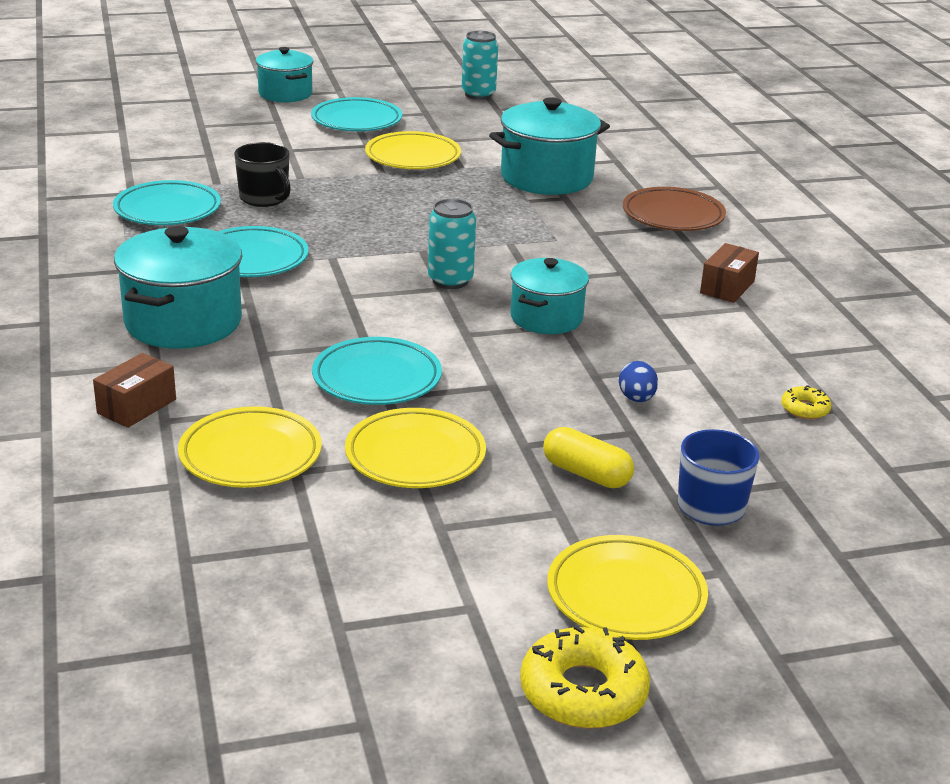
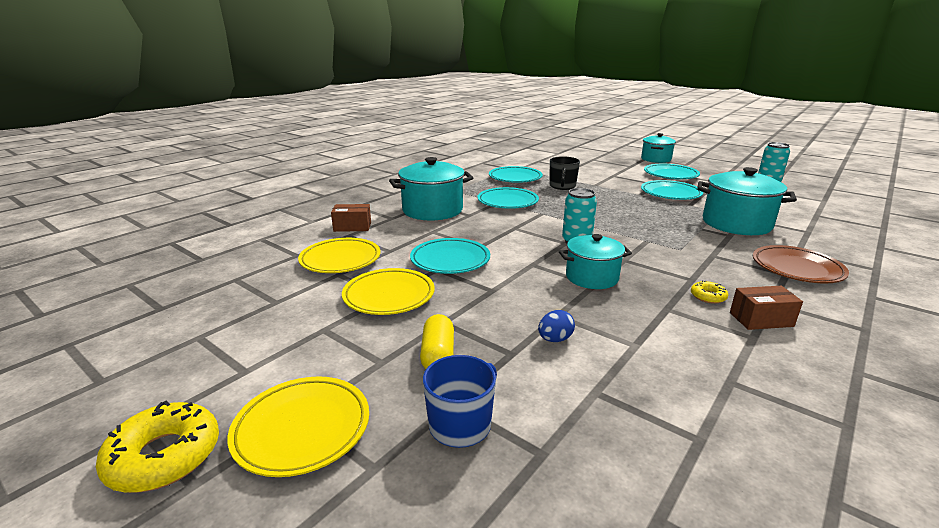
camera: 55 degrees right, 5 degrees down
yellow plate [365,131,461,169] -> turquoise plate [641,180,703,200]
yellow donut [781,385,831,419] -> yellow donut moved to [691,280,728,304]

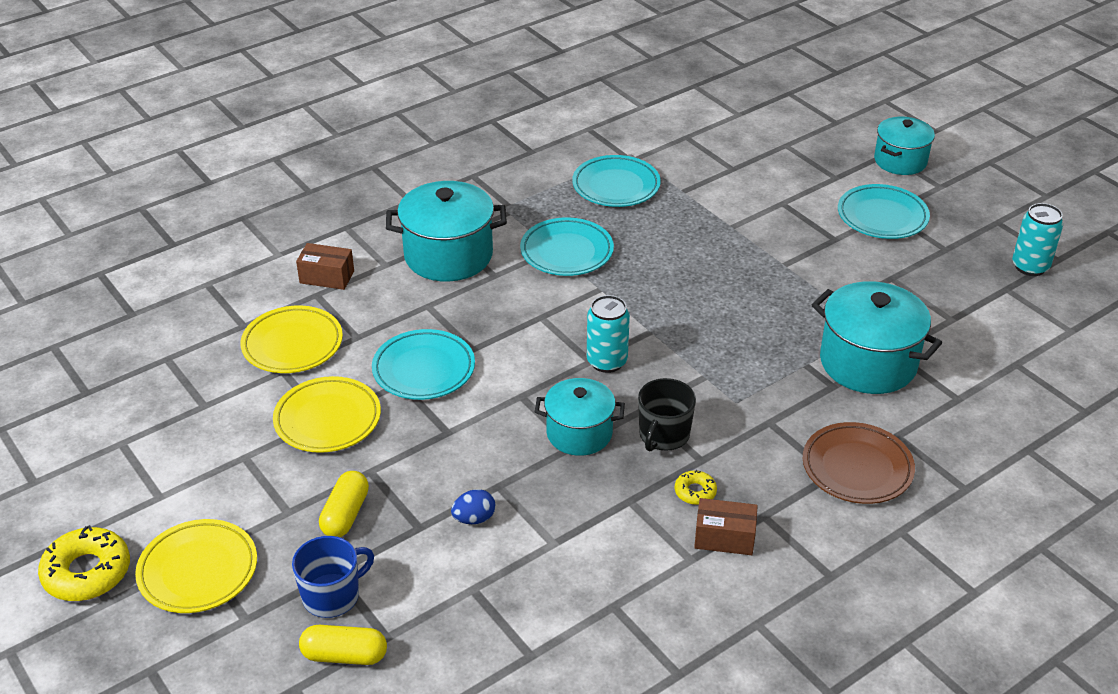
camera: 15 degrees right, 15 degrees up
black mug [550,156,580,190] -> black mug moved to [638,378,696,451]
turquoise plate [641,180,703,200] -> none
none -> yellow capsule [299,625,387,665]

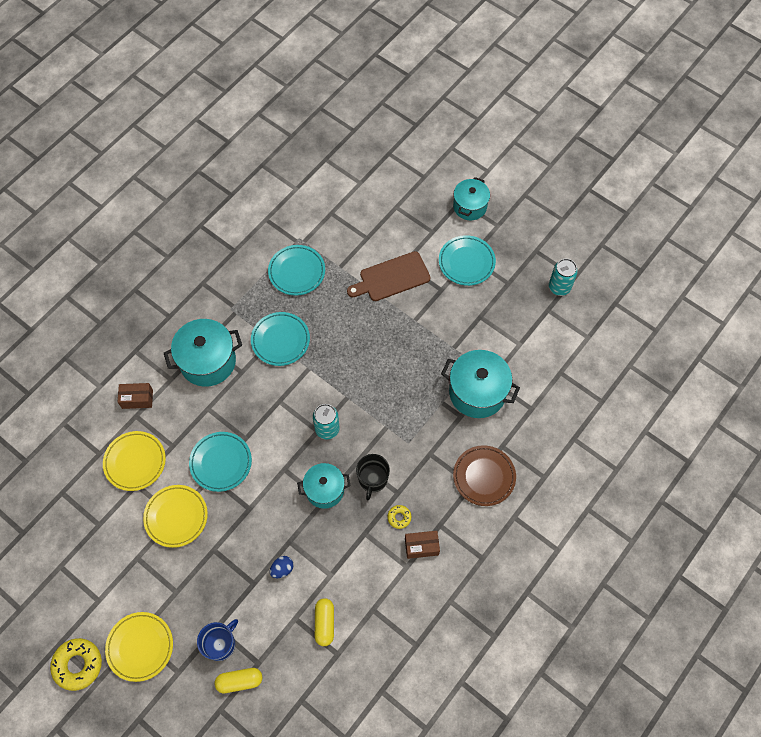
camera: 15 degrees left, 25 degrees up
yellow capsule [319,471,369,537] -> yellow capsule moved to [315,598,334,646]
none -> brown cutting board [347,251,430,301]

